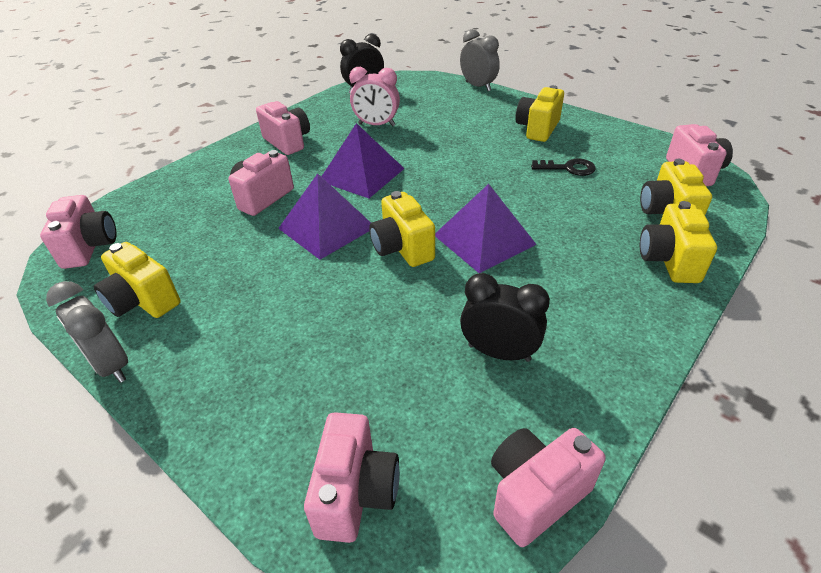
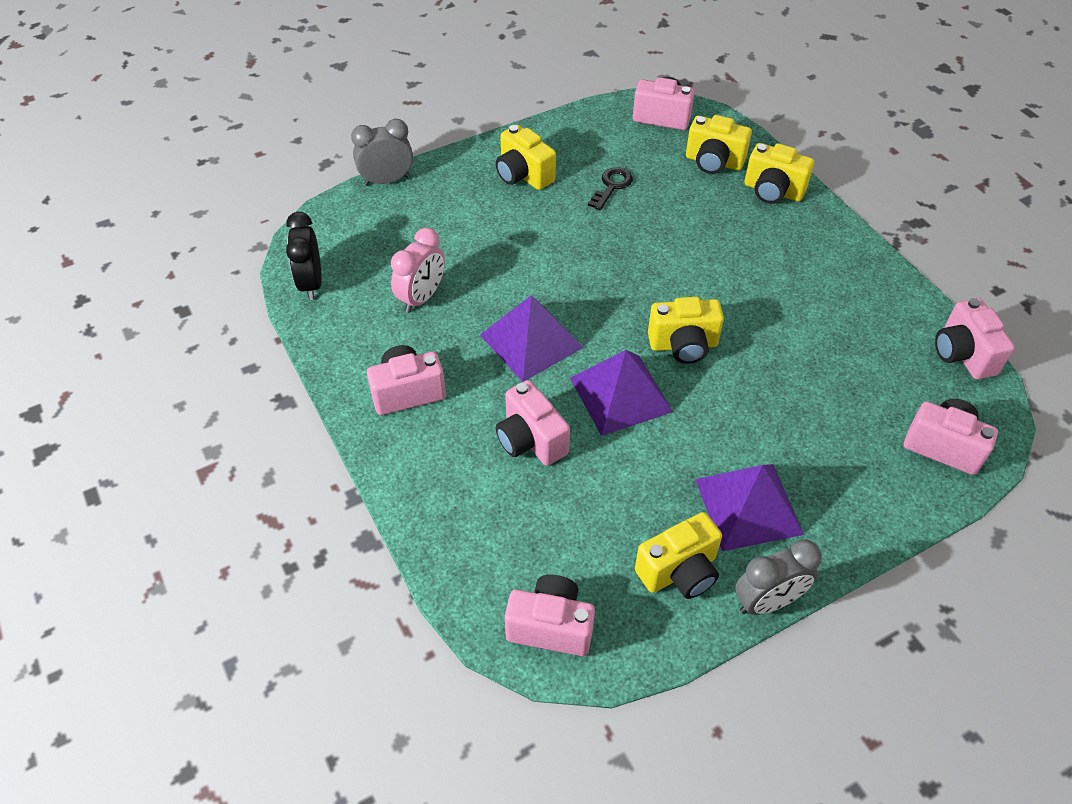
camera: 70 degrees left, 10 degrees up
purple pyramid [435,184,537,273] -> purple pyramid moved to [695,464,804,551]
black clock [460,273,550,362] -> none

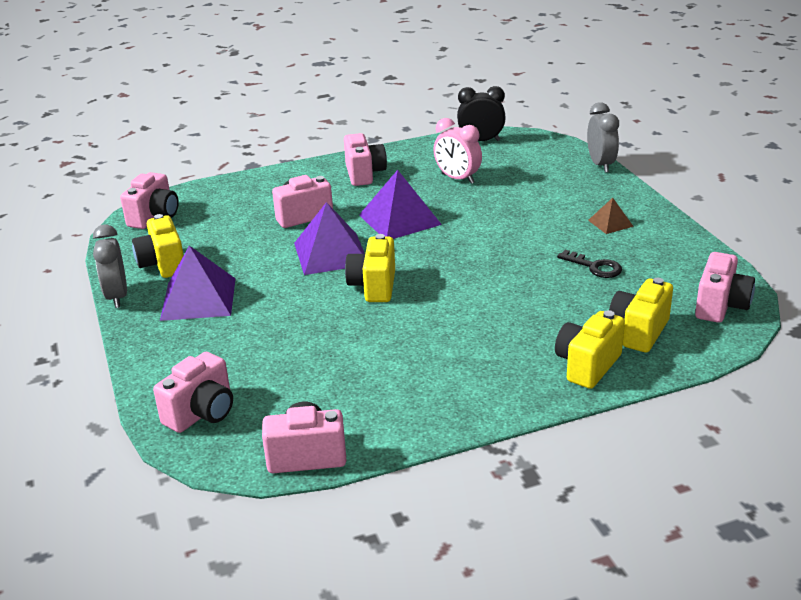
camera: 100 degrees right, 20 degrees down
yellow camera [496,125,556,190] -> brown pyramid [588,198,634,234]

